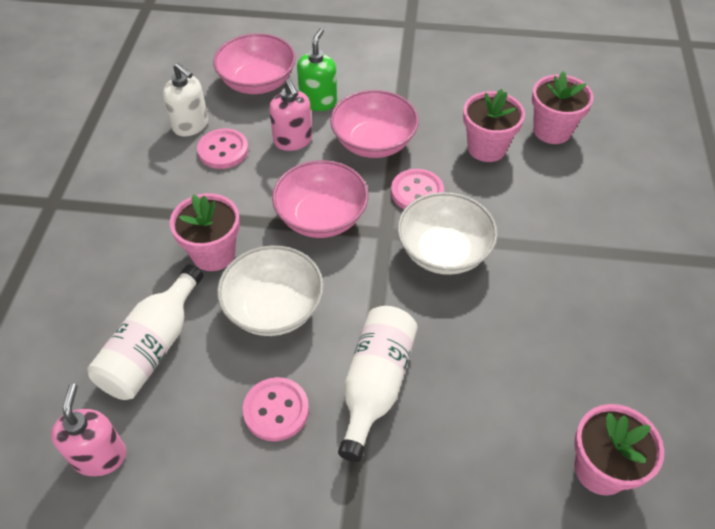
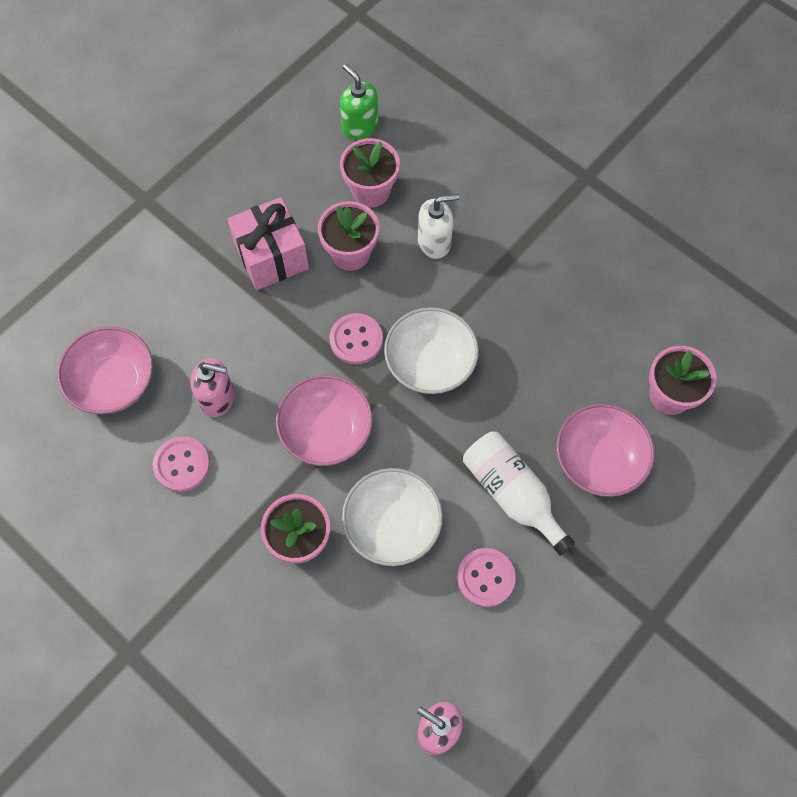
camera: 55 degrees left, 15 degrees up
white bottle [87,264,203,400] -> none
white soap dispenser [163,63,208,137] -> white soap dispenser moved to [418,194,459,259]
green soap dispenser [297,28,337,111] -> green soap dispenser moved to [340,64,378,140]
pink bowl [330,90,419,158] -> pink bowl moved to [556,403,655,497]
none -> pink gift [227,197,309,290]

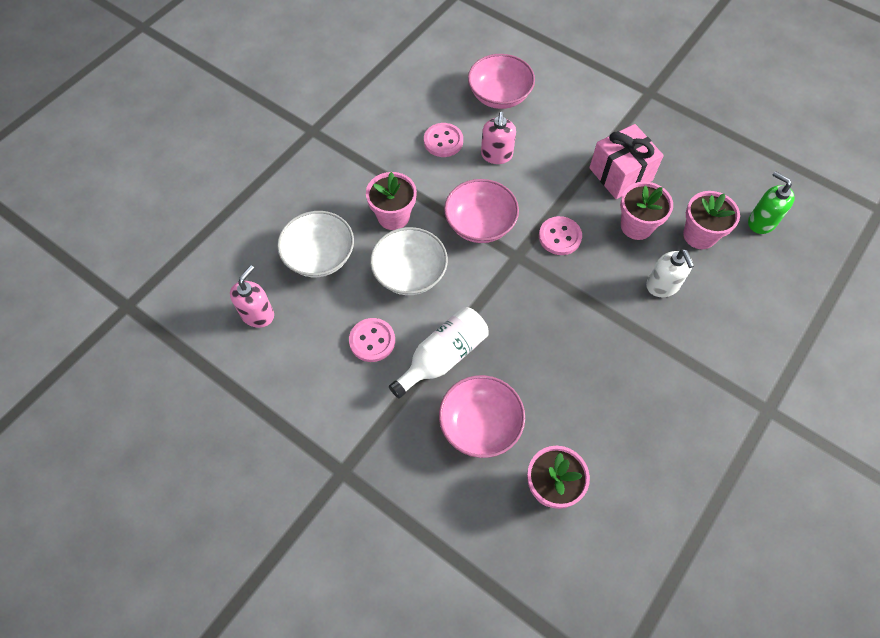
camera: 85 degrees right, 5 degrees down
green soap dispenser [340,64,378,140] -> green soap dispenser turned 90 degrees counterclockwise [748,171,795,234]
white bowl [384,307,479,394] -> white bowl moved to [277,211,354,277]

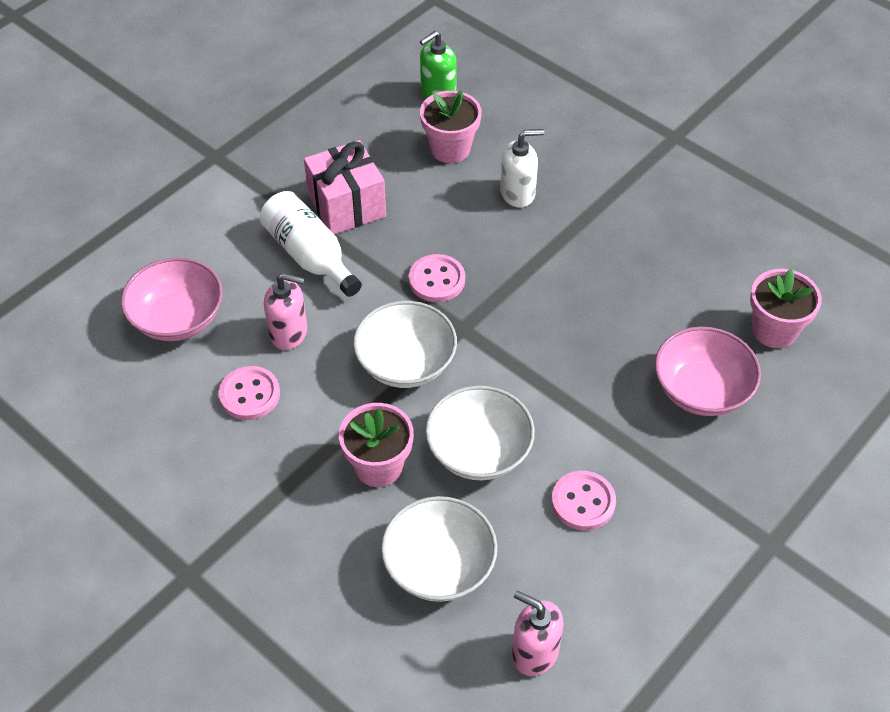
camera: 85 degrees left, 10 degrees down
white bottle [389,307,488,399] -> white bottle moved to [260,191,362,297]
pink bowl [444,179,519,243] -> white bowl [353,301,457,388]
pink flower pot [620,182,673,240] -> none

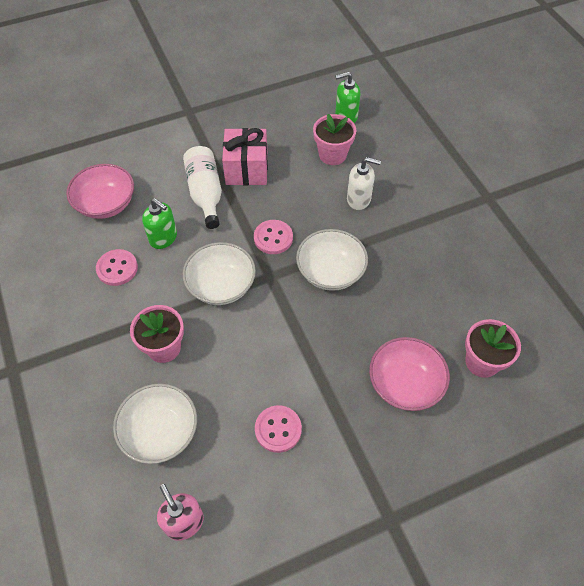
camera: 25 degrees right, 5 degrees up
pink soap dispenser [264,273,307,350] -> green soap dispenser [142,198,177,249]
white bowl [425,386,535,480] -> white bowl moved to [296,229,368,291]

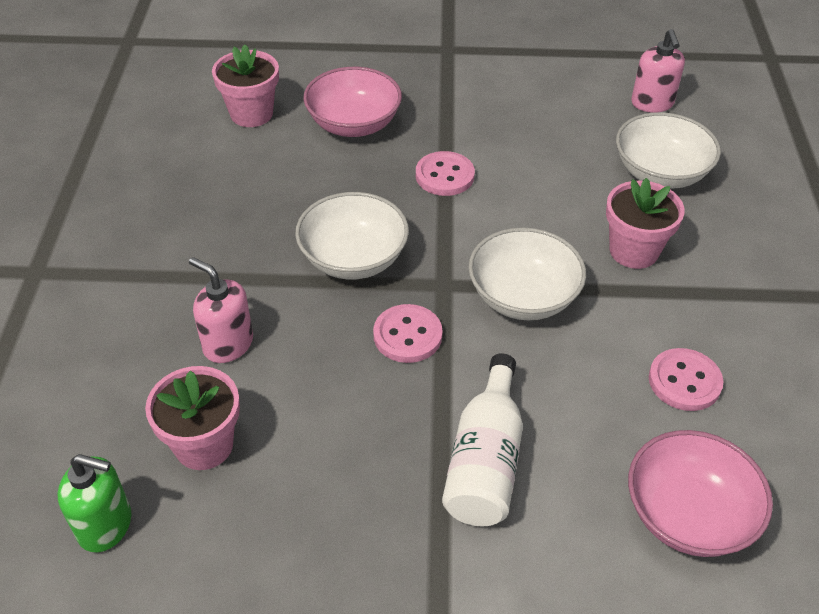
camera: 155 degrees left, 10 degrees down
green soap dispenser [142,198,177,249] -> none
pink gift [222,128,268,185] -> none
pink button [255,405,302,453] -> pink button moved to [416,151,475,196]
white soap dispenser [347,157,381,210] -> pink soap dispenser [189,257,253,363]

